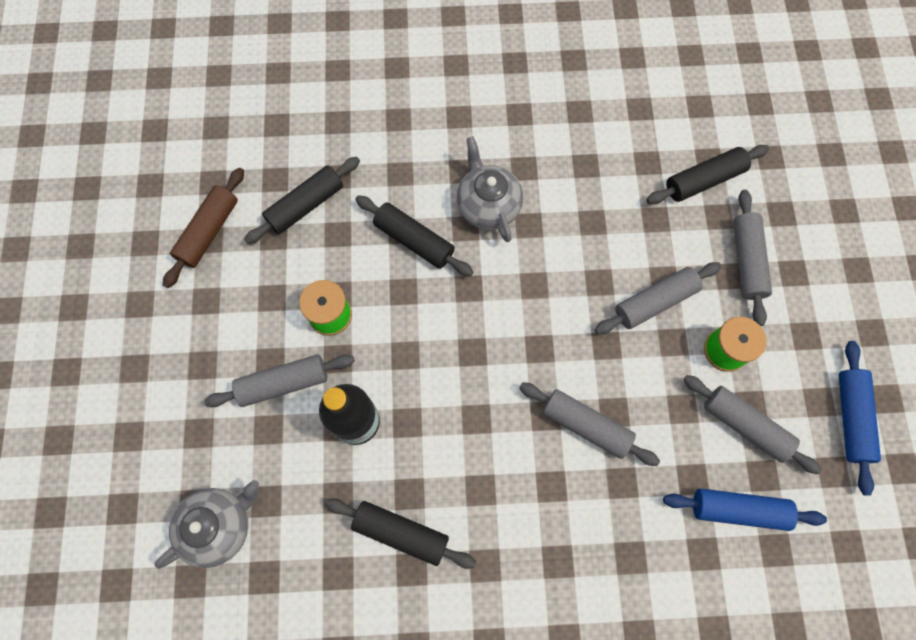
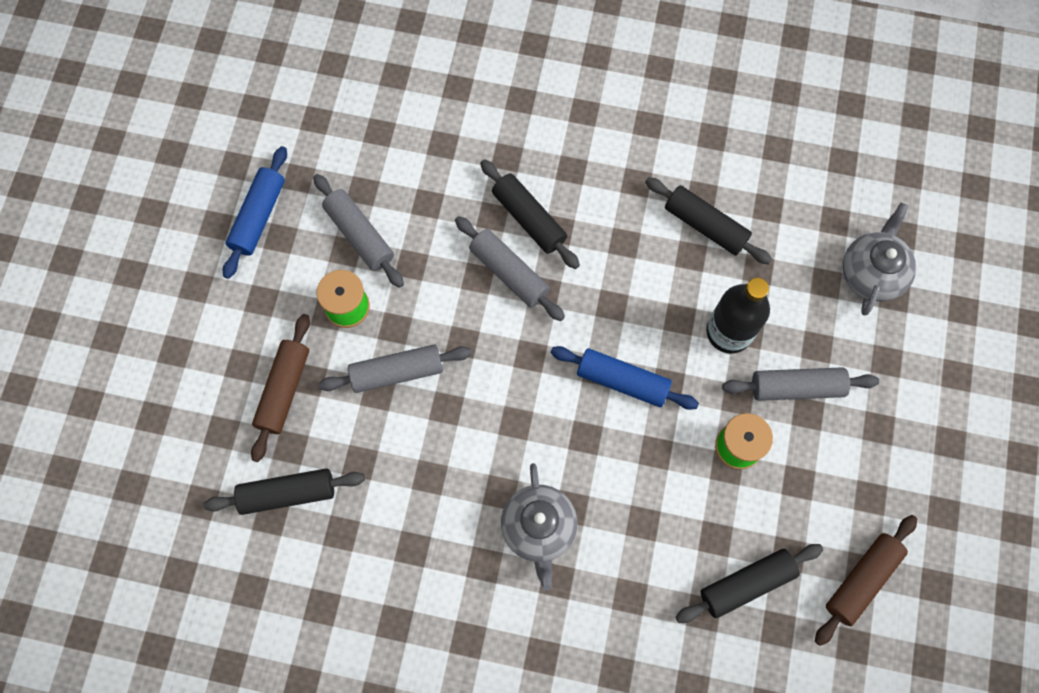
camera: 165 degrees left, 0 degrees up
grey teapot [155,480,259,569] -> grey teapot turned 135 degrees clockwise [843,203,916,316]
black rolling pin [355,195,474,277] -> black rolling pin moved to [480,159,580,269]
blue rolling pin [663,488,827,531] -> blue rolling pin moved to [550,346,699,410]
grey rolling pin [733,190,772,326] -> brown rolling pin [251,314,310,462]

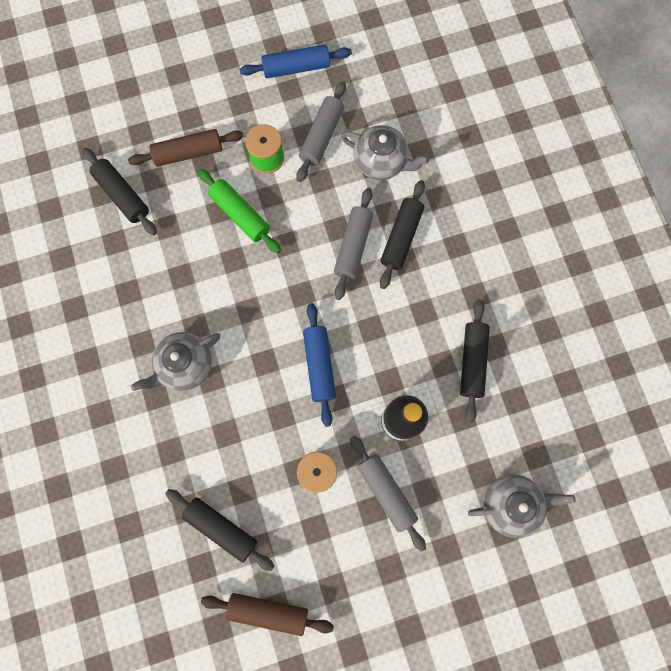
camera: 60 degrees right, 5 degrees up
grey rolling pin [318,344,472,393] -> green rolling pin [198,169,281,253]
none -> grey teapot [341,125,429,180]

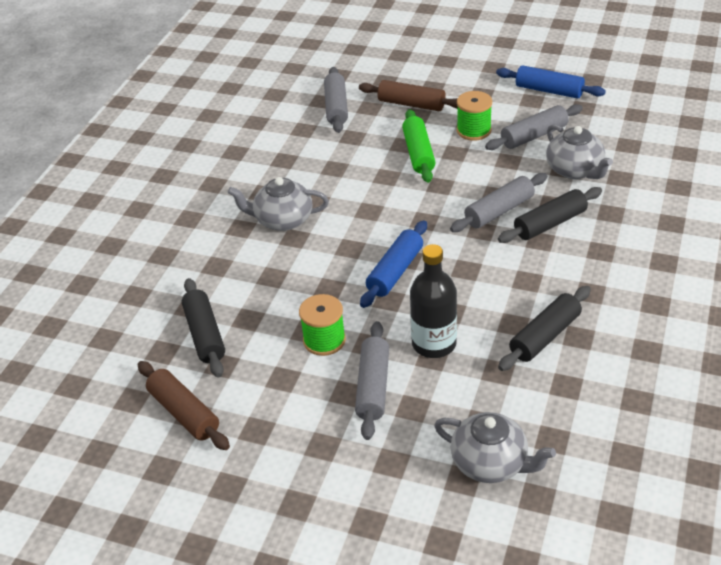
camera: 40 degrees right, 35 degrees down
black rolling pin [82,147,157,235] -> grey rolling pin [324,67,348,133]

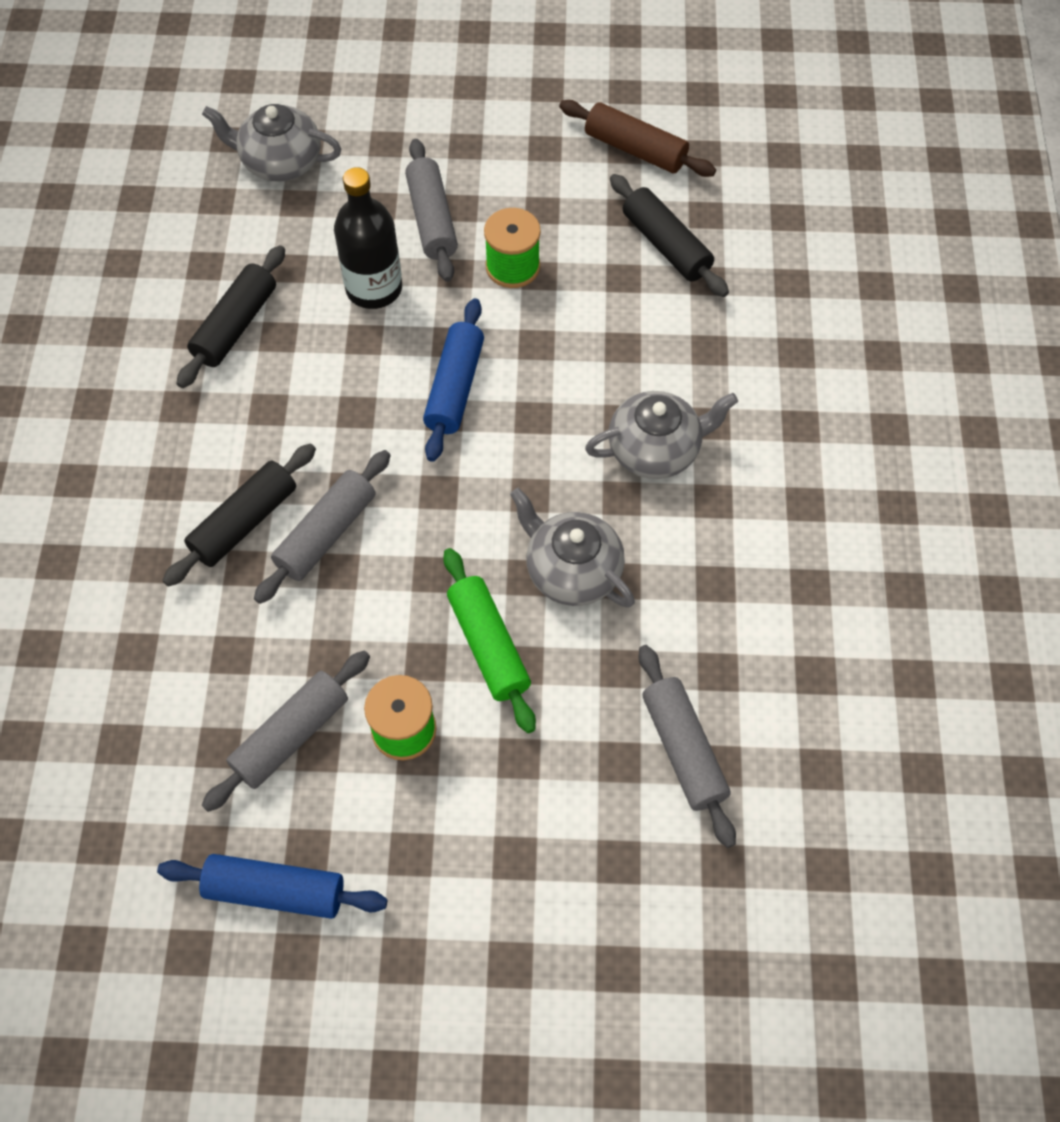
camera: 160 degrees right, 20 degrees up
brown rolling pin [359,80,458,111] -> none
grey teapot [546,124,613,179] -> grey teapot moved to [510,488,635,608]

